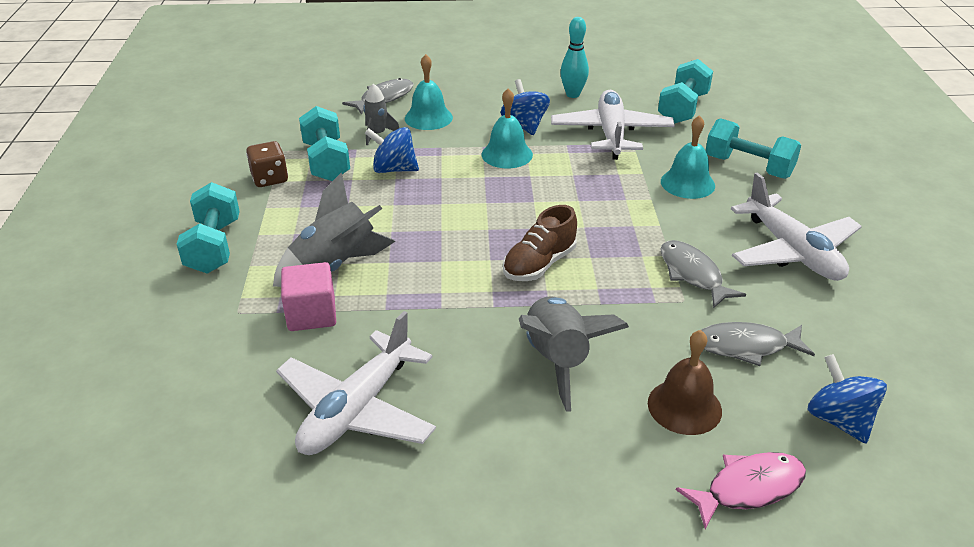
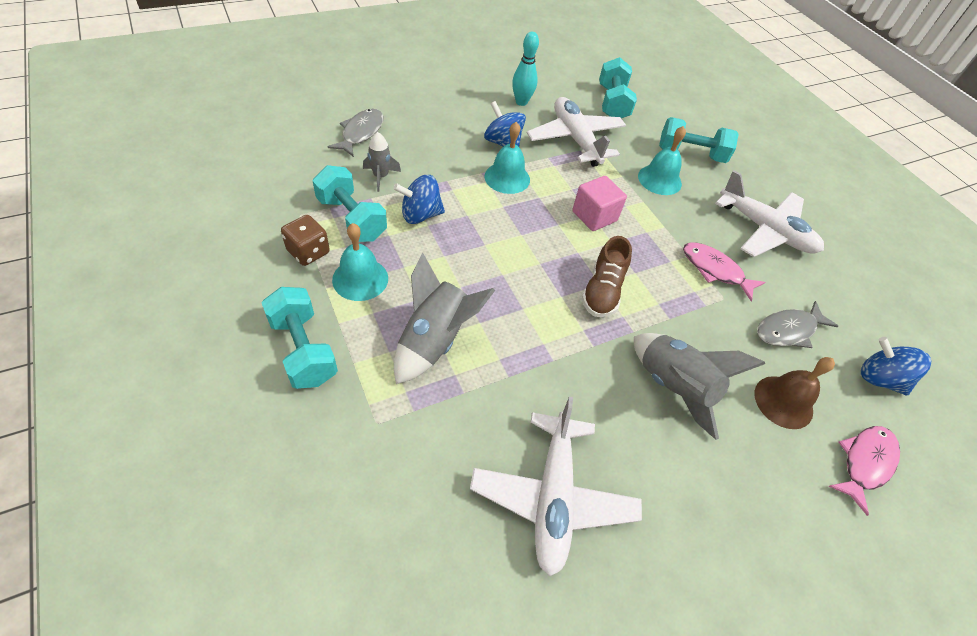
camera: 30 degrees left, 15 degrees up
pink cube [281,262,336,331] -> pink cube moved to [572,176,627,231]
turquoise bell [405,54,453,130] -> turquoise bell moved to [332,223,388,301]
grey fish [660,240,746,308] -> pink fish [683,243,766,301]

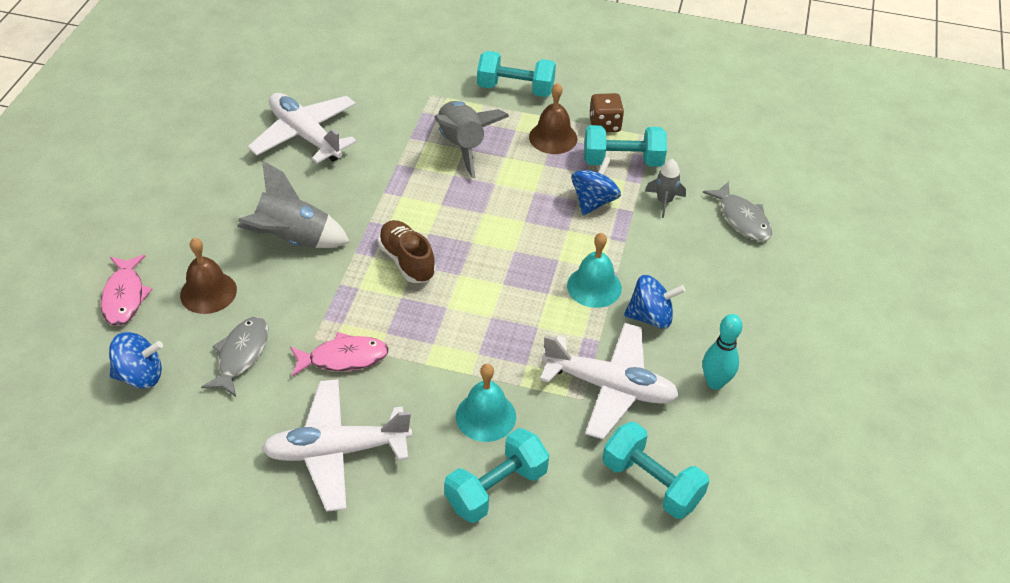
camera: 135 degrees right, 5 degrees down
turquoise bell [332,223,388,301] -> brown bell [529,83,578,154]
pink cube [572,176,627,231] -> none

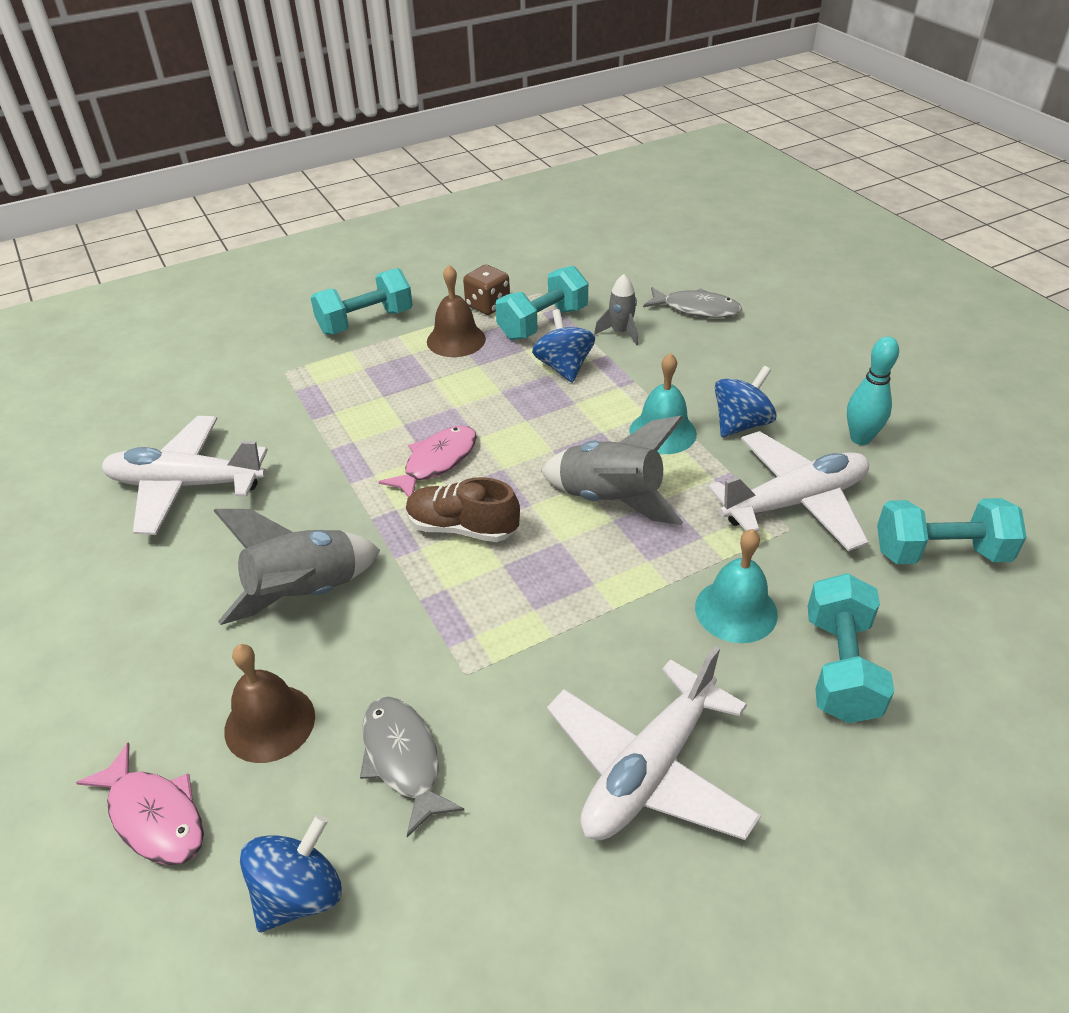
camera: 40 degrees left, 5 degrees down
pink fish [290,332,389,377] -> pink fish moved to [379,425,477,497]
grey rocket [434,101,509,178] -> grey rocket moved to [541,416,683,525]

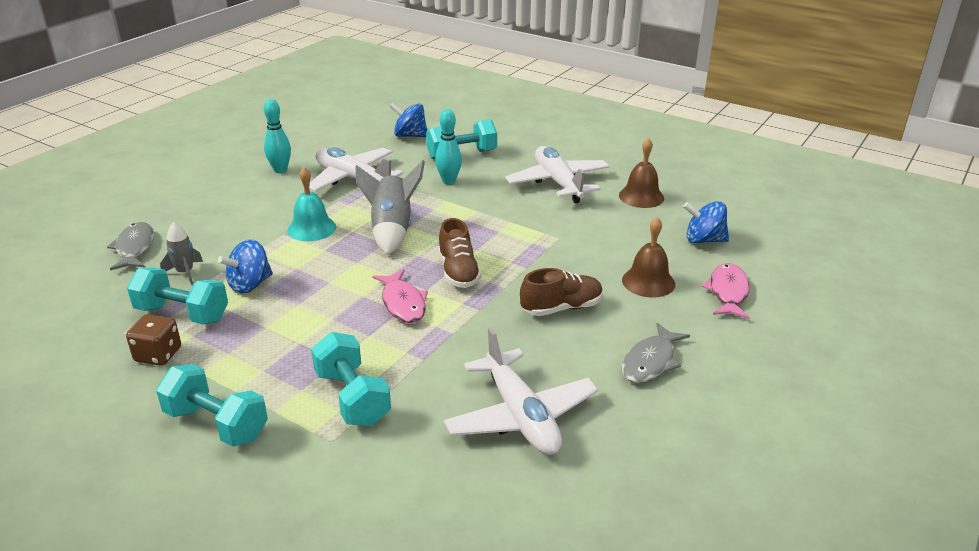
camera: 120 degrees left, 10 degrees down
grey rocket [213,509,380,625] -> brown shoe [520,268,603,316]
grey fish [360,696,464,837] -> grey fish moved to [622,323,690,383]
pink fish [379,425,477,497] -> pink fish turned 120 degrees counterclockwise [372,269,428,323]
brown bell [427,265,486,357] -> brown bell moved to [619,138,664,208]
white plane [547,646,761,840] -> white plane turned 120 degrees counterclockwise [505,146,610,203]
turquoise bell [695,529,778,643] -> turquoise bowling pin [435,109,462,184]
blue spinning top [715,366,777,437] -> blue spinning top moved to [389,103,427,137]
turquoise dumbbell [877,498,1027,564] -> turquoise dumbbell moved to [311,332,391,426]

